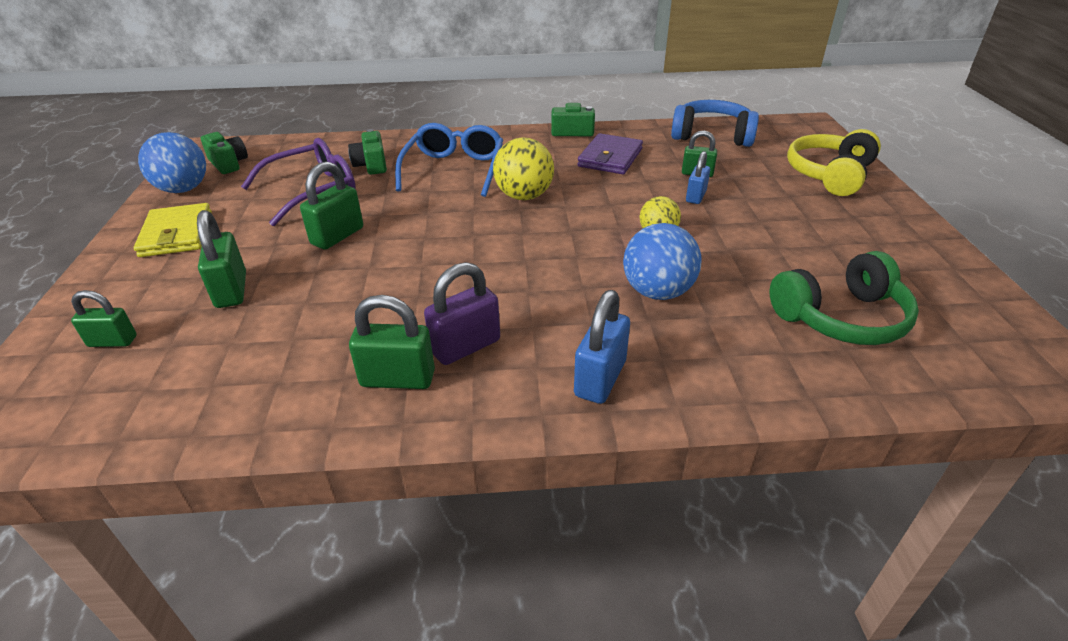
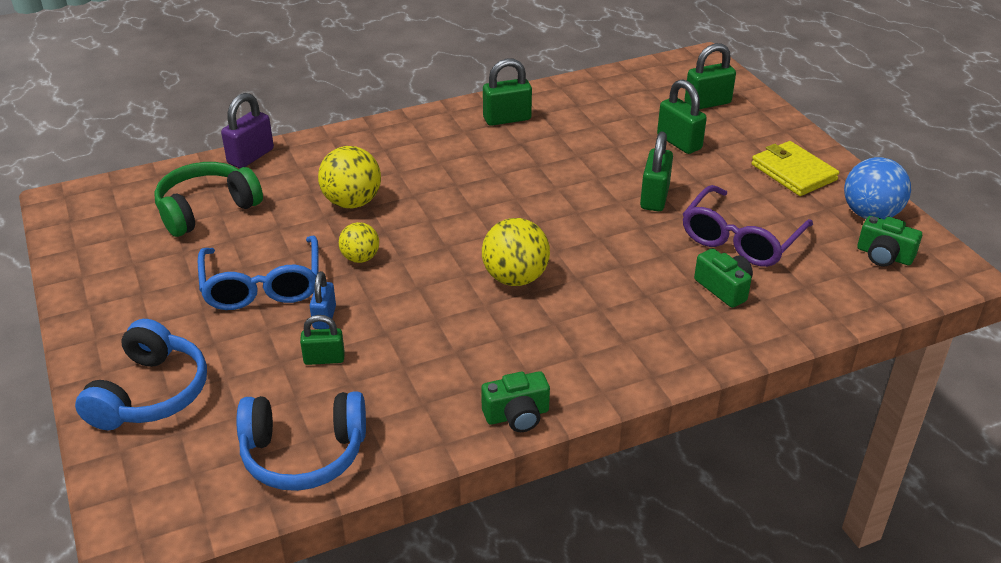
camera: 160 degrees right, 0 degrees up
green padlock [71,290,137,347] -> green padlock [685,43,736,109], size x1.53
blue glasses [395,123,503,197] -> blue glasses moved to [198,236,318,310]
purple padlock [424,262,500,365] -> purple padlock moved to [221,93,274,168]
blue padlock [574,290,630,404] -> none
purple wallet [578,133,643,174] -> none
blue ball [623,223,702,300] -> yellow ball [318,146,381,208]
yellow headphones [787,129,881,196] -> blue headphones [75,319,207,430]

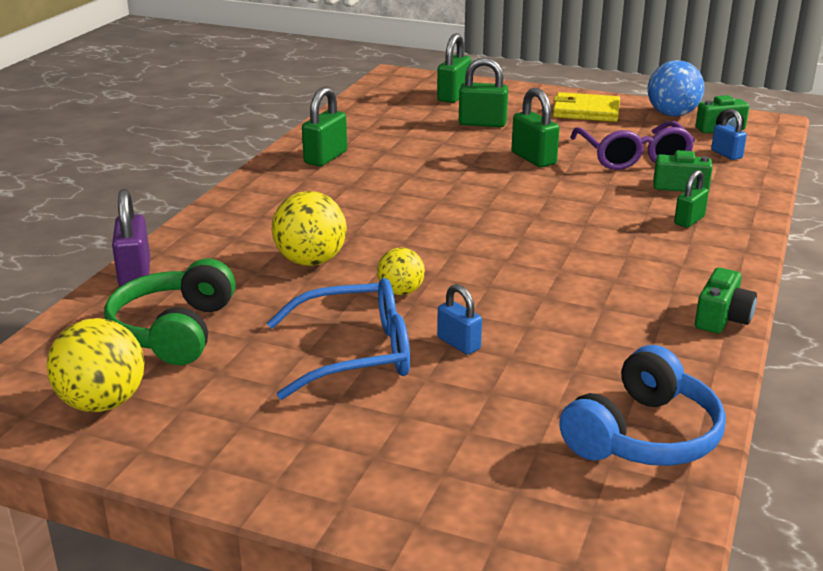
camera: 45 degrees left, 10 degrees down
blue headphones [75,319,207,430] -> none
blue glasses [198,236,318,310] -> blue glasses turned 45 degrees counterclockwise [267,278,410,400]
green padlock [300,315,345,365] -> green padlock moved to [674,170,709,228]
yellow ball [482,218,550,286] -> yellow ball moved to [47,318,145,412]
none -> blue padlock [711,109,747,160]

